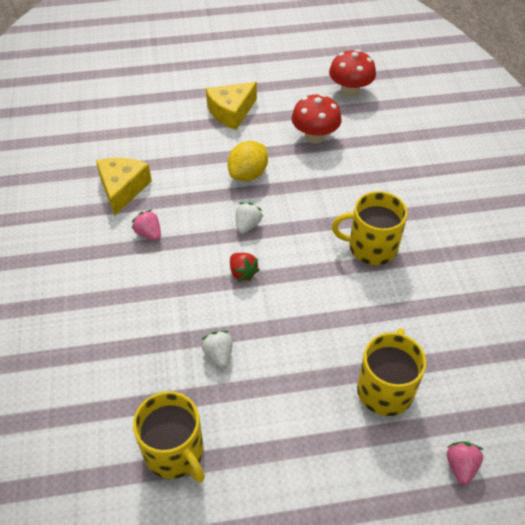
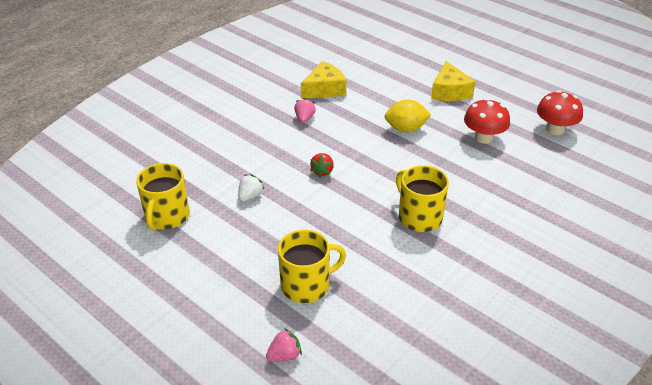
camera: 50 degrees right, 10 degrees down
yellow cheese [206,82,257,130] -> yellow cheese turned 105 degrees counterclockwise [431,61,476,101]
white strawberry [236,202,263,234] -> none

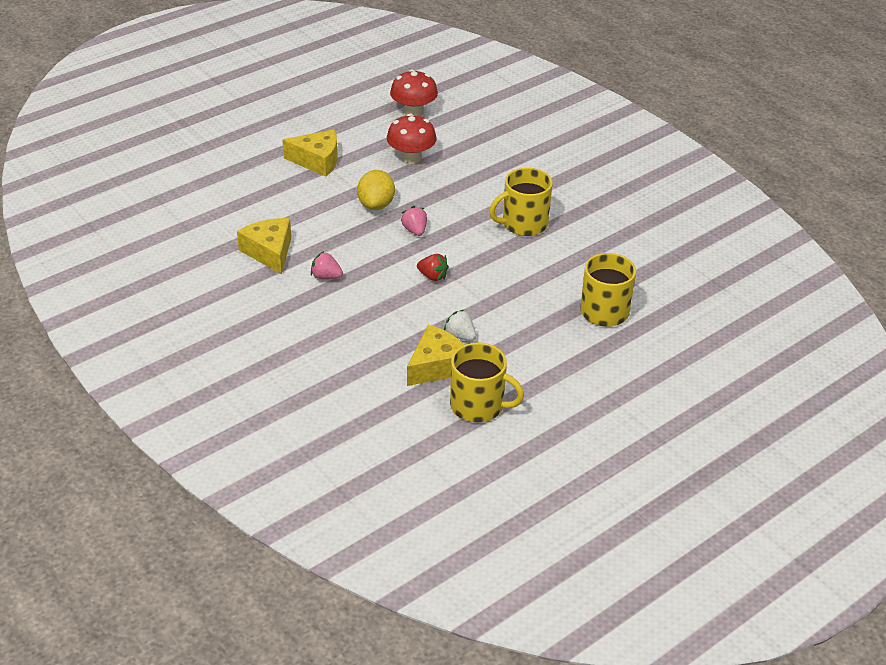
camera: 80 degrees left, 0 degrees up
pink strawberry [266,328,302,362] -> pink strawberry moved to [401,206,427,236]
none -> yellow cheese [407,325,464,386]

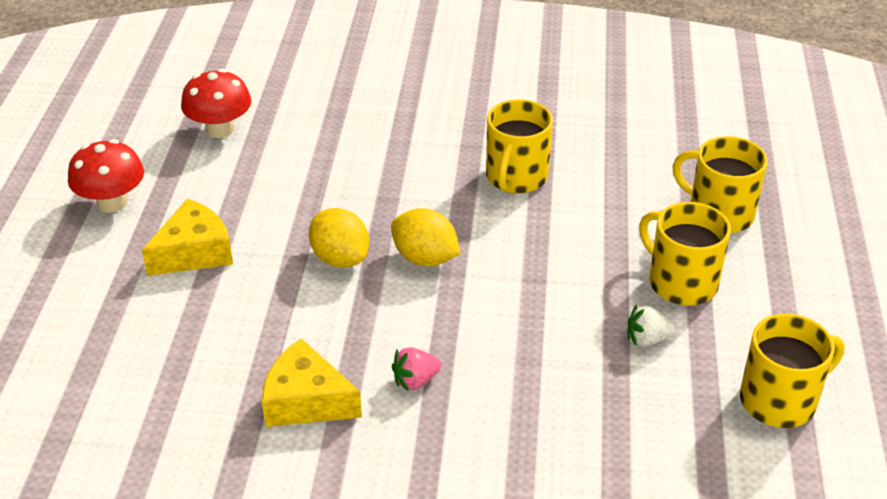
camera: 45 degrees left, 0 degrees up
red mushroom [387,114,437,164] -> red mushroom moved to [68,139,144,213]
pink strawberry [401,206,427,236] -> yellow lemon [391,208,461,266]
yellow cheese [407,325,464,386] -> none
red strawberry [417,254,449,281] -> none
none -> yellow mug [639,202,731,306]

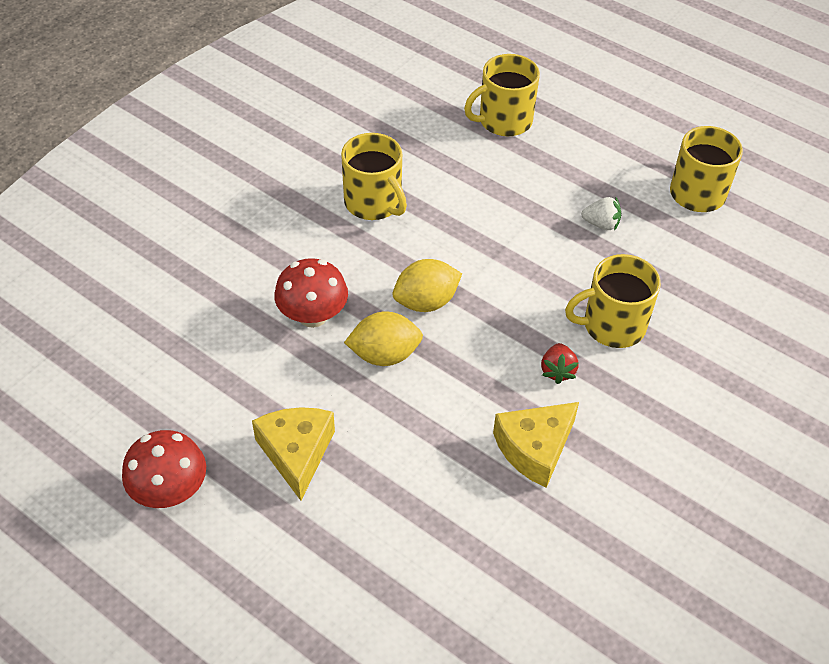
camera: 60 degrees left, 10 degrees up
red mushroom [181,69,251,138] -> red mushroom moved to [274,258,348,328]
pink strawberry [392,347,441,391] -> red strawberry [541,343,579,384]
white strawberry [627,304,676,346] -> white strawberry turned 105 degrees counterclockwise [582,197,621,231]
yellow mug [639,202,731,306] -> yellow mug moved to [565,254,661,348]

